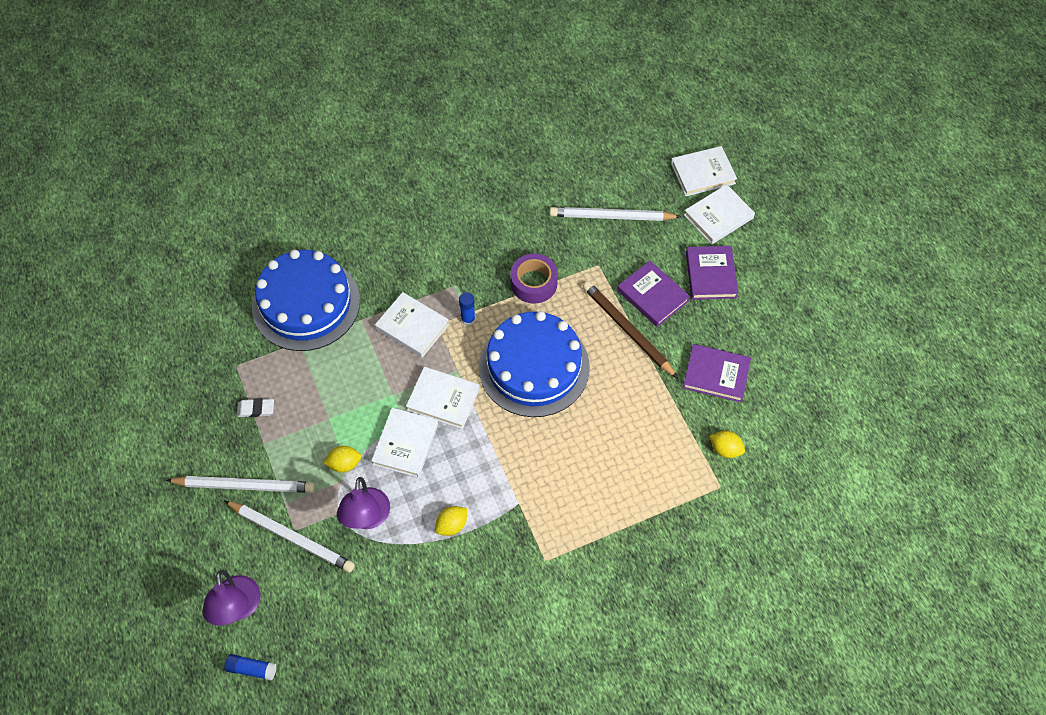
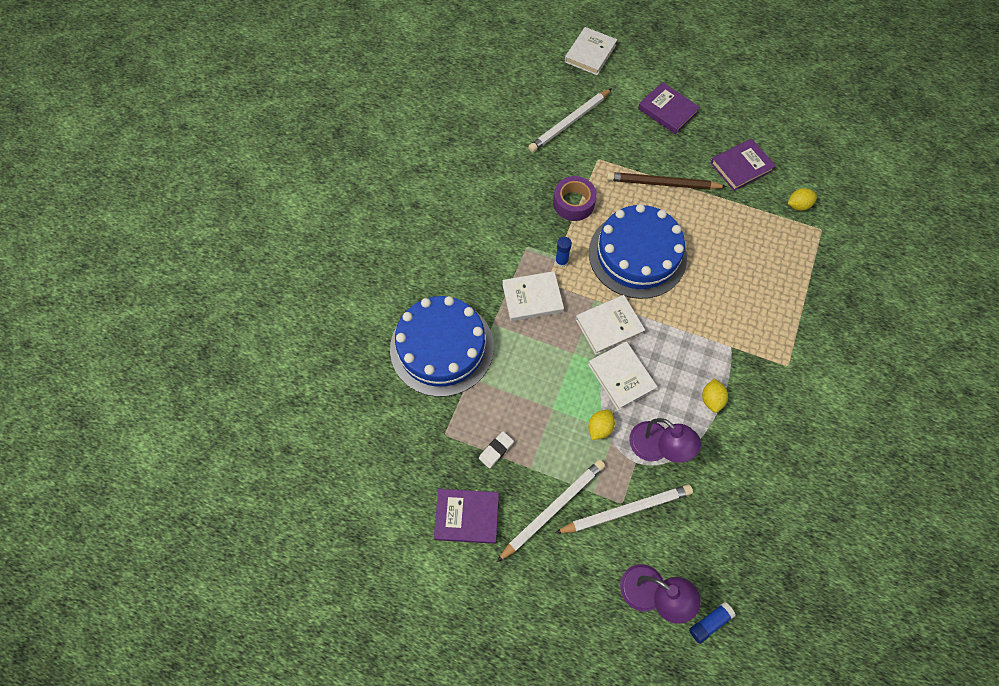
camera: 45 degrees left, 5 degrees up
purple book [617,261,690,327] -> purple book moved to [434,489,499,544]
white book [684,184,755,244] -> none

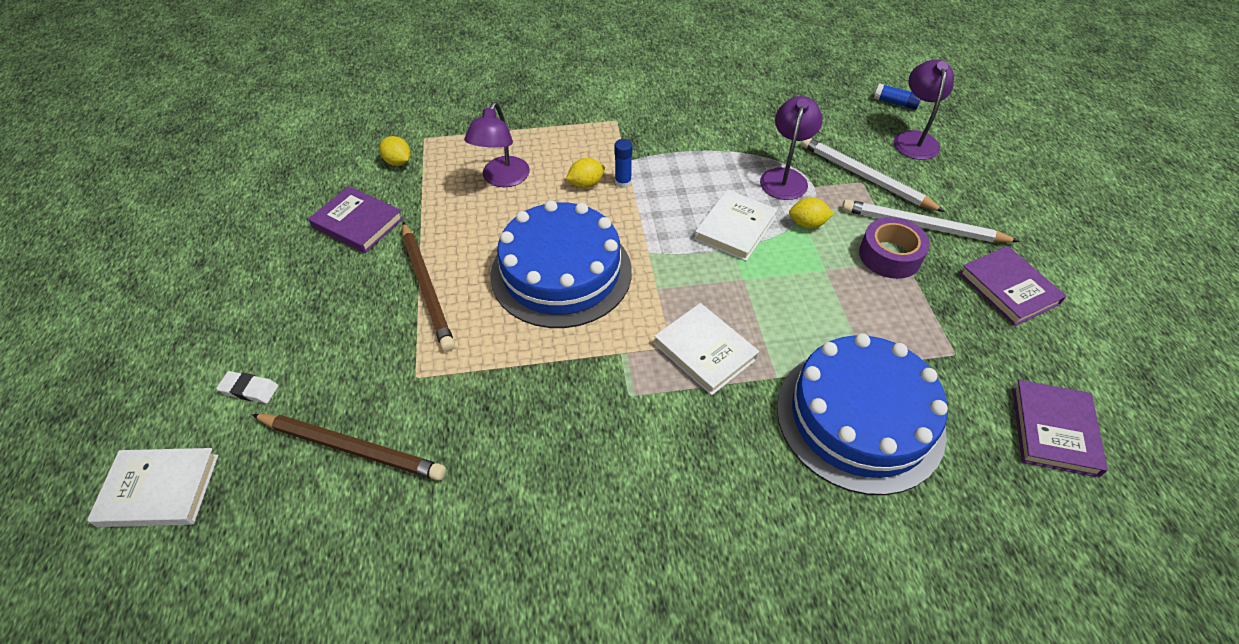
camera: 120 degrees left, 15 degrees down
white eraser [479,431,514,468] -> white eraser moved to [216,371,278,403]
white pencil [528,88,612,152] -> brown pencil [252,414,446,481]
purple tape [553,176,597,221] -> purple tape moved to [859,217,930,279]
blue glue stick [555,237,572,267] -> blue glue stick moved to [614,139,633,188]
white book [575,295,645,355] -> none
purple book [638,82,700,134] -> purple book moved to [1012,380,1108,477]
yellow lemon [702,378,728,413] -> yellow lemon moved to [566,158,605,188]
none -> purple lamp [464,102,530,187]

